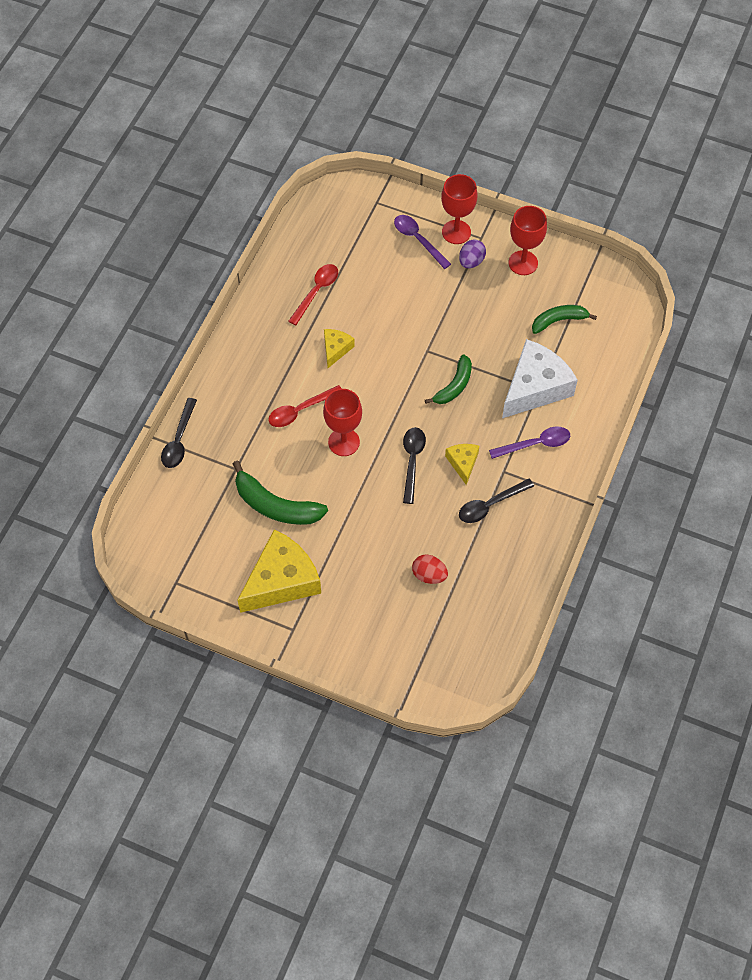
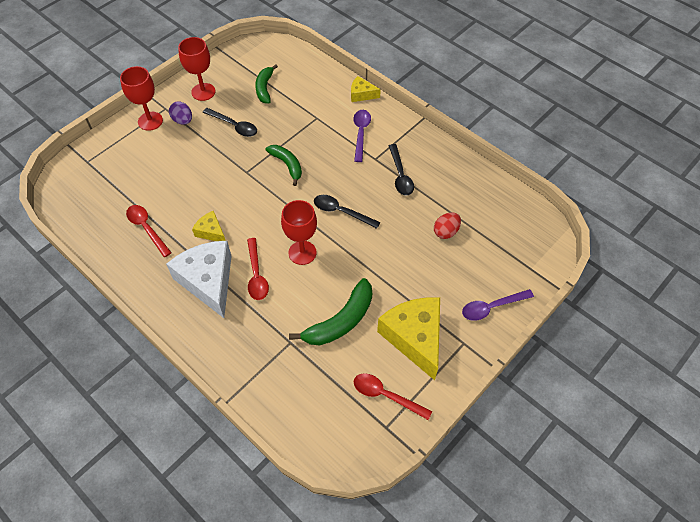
camera: 70 degrees left, 5 degrees down
black spoon [161,398,197,468] -> black spoon moved to [203,108,257,137]
purple spoon [394,215,451,269] -> purple spoon moved to [462,289,534,321]
yellow cheese [445,444,479,485] -> yellow cheese moved to [351,76,381,102]
white cheese [502,339,578,418] -> white cheese moved to [166,241,231,318]
none -> red spoon [354,373,432,420]

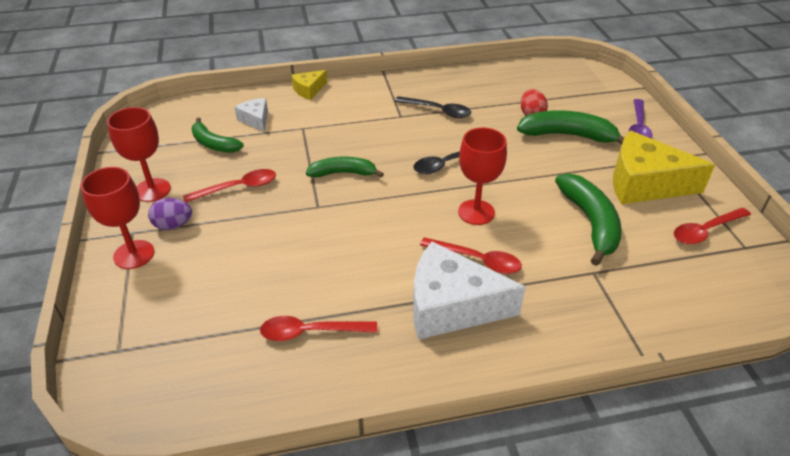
camera: 55 degrees left, 15 degrees down
yellow cheese [192,211,226,241] -> none
black spoon [203,108,257,137] -> red spoon [183,169,276,203]
purple spoon [353,110,371,162] -> none
none -> white cheese [234,98,268,132]
none -> green banana [517,110,625,144]

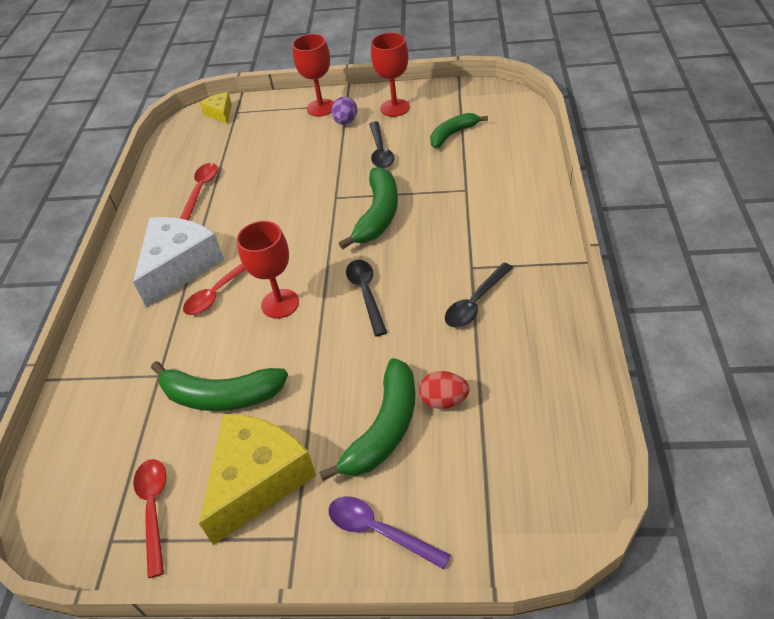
camera: 110 degrees right, 5 degrees up
red spoon [183,169,276,203] -> black spoon [369,121,394,168]
white cheese [234,98,268,132] -> none
yellow cheese [291,70,327,100] -> yellow cheese moved to [199,92,232,124]
green banana [306,157,384,178] -> green banana [339,167,398,249], size x1.52

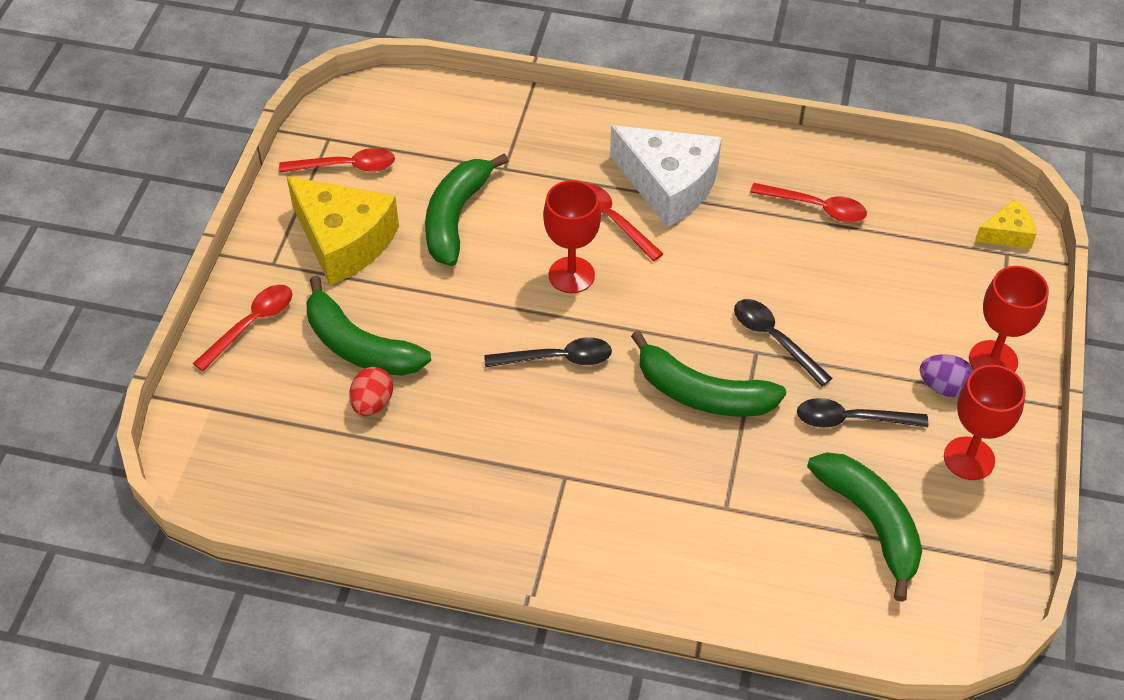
camera: 95 degrees right, 5 degrees up
purple spoon [328,496,451,569] -> red spoon [193,285,292,371]
green banana [430,113,488,148] -> green banana [807,452,922,602], size x1.52
black spoon [445,263,513,327] -> black spoon moved to [734,299,832,386]

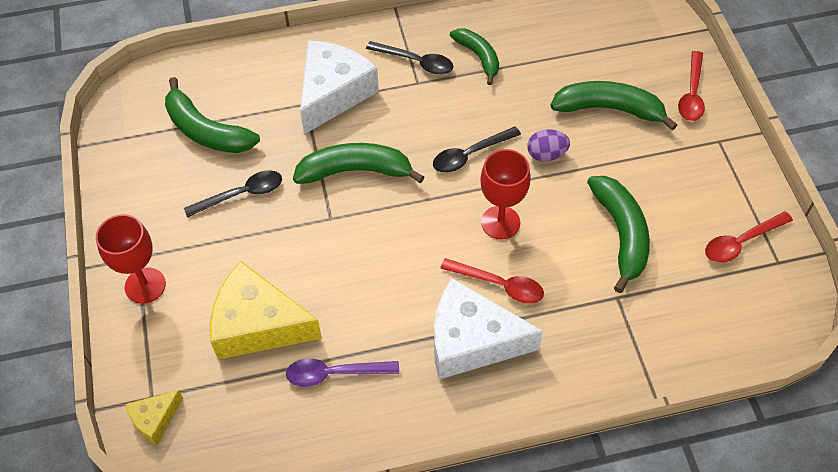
camera: 155 degrees right, 5 degrees up
yellow cheese [286,176,399,285] -> yellow cheese moved to [210,261,322,360]
red egg [349,367,393,416] -> none
black spoon [734,299,832,386] -> black spoon moved to [366,41,453,75]
red spoon [750,183,867,222] -> purple spoon [286,358,399,387]
purple egg [920,354,974,397] -> purple egg moved to [527,129,570,162]
red goblet [944,365,1026,480] -> none
none -> white cheese [300,40,379,134]
none -> green banana [450,29,499,85]

